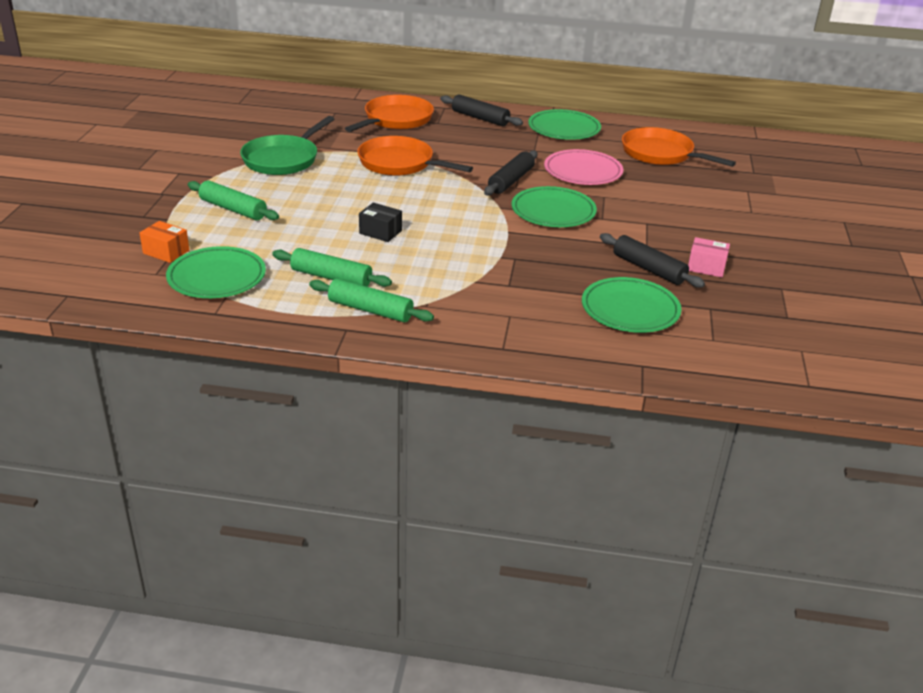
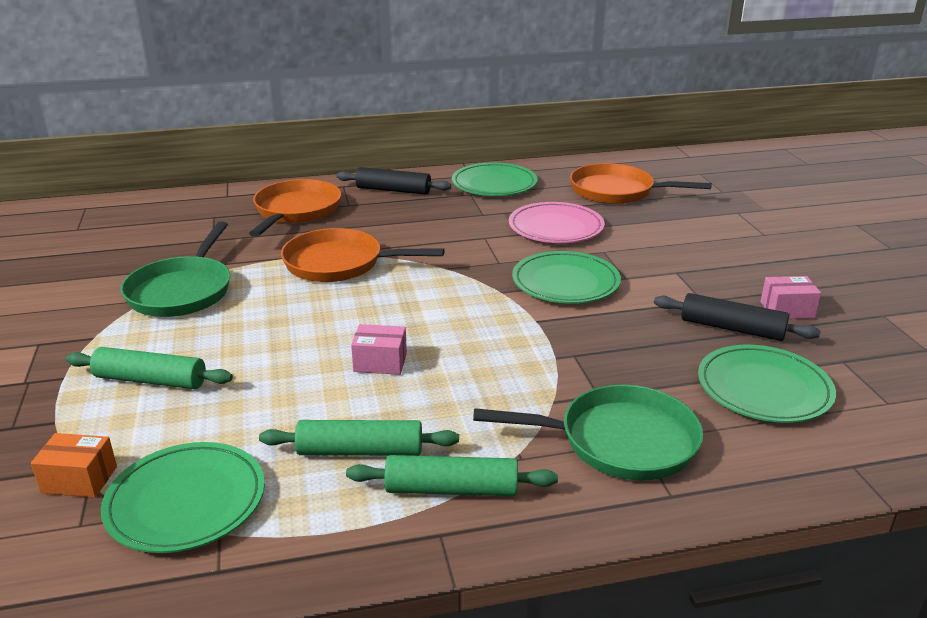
camera: 20 degrees left, 5 degrees down
black box [359,203,402,242] -> pink box [351,324,407,375]
black rolling pin [484,150,537,196] -> none
none -> green pan [473,385,703,481]

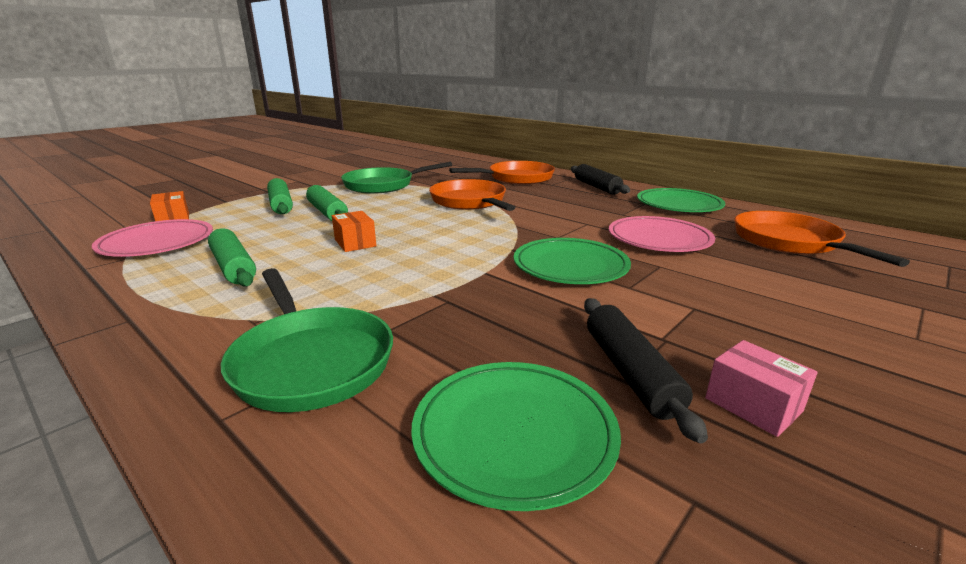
camera: 55 degrees right, 5 degrees down
green plate [101,442,265,553] -> pink plate [92,219,213,257]
green rolling pin [346,455,558,496] -> green rolling pin moved to [306,185,348,221]
pink box [351,324,407,375] -> orange box [332,211,376,252]

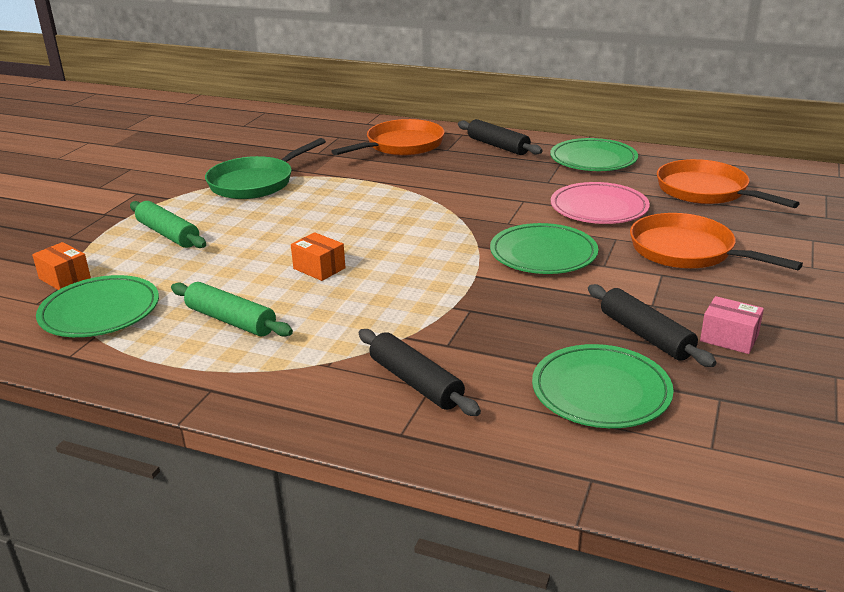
camera: 20 degrees left, 5 degrees up
pink plate [92,219,213,257] -> green plate [36,275,159,337]
green pan [221,268,393,412] -> black rolling pin [359,329,481,416]
green rolling pin [306,185,348,221] -> none
orange pan [429,179,516,211] -> orange pan moved to [630,213,803,270]

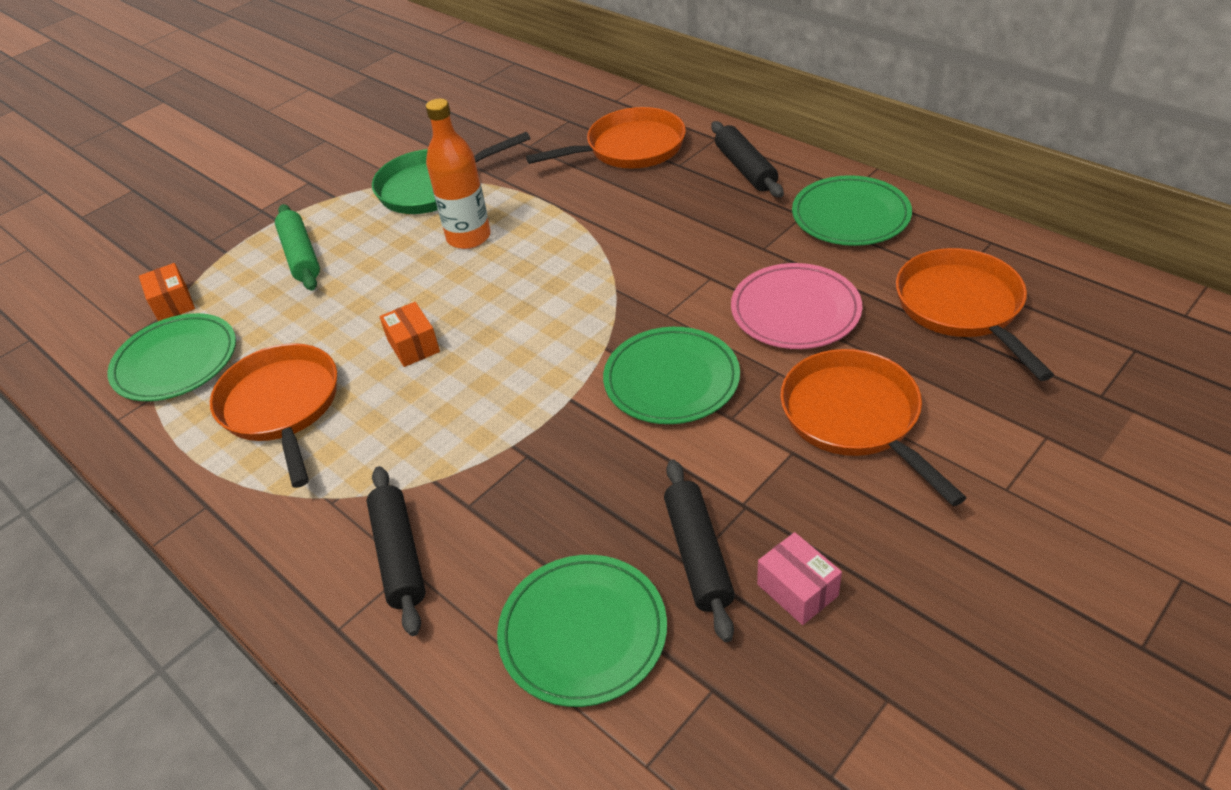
camera: 25 degrees right, 15 degrees up
green rolling pin [171,282,293,337] -> orange pan [210,343,337,488]
none -> orange bottle [426,98,491,249]

